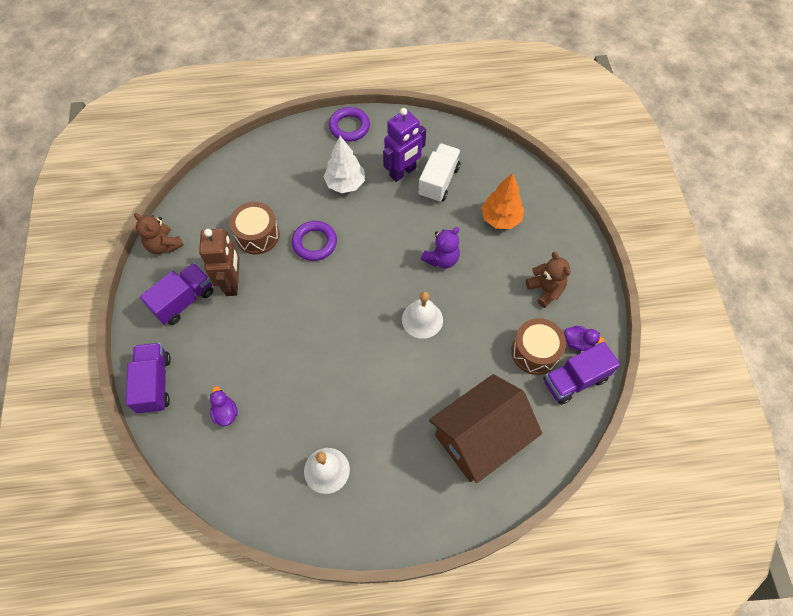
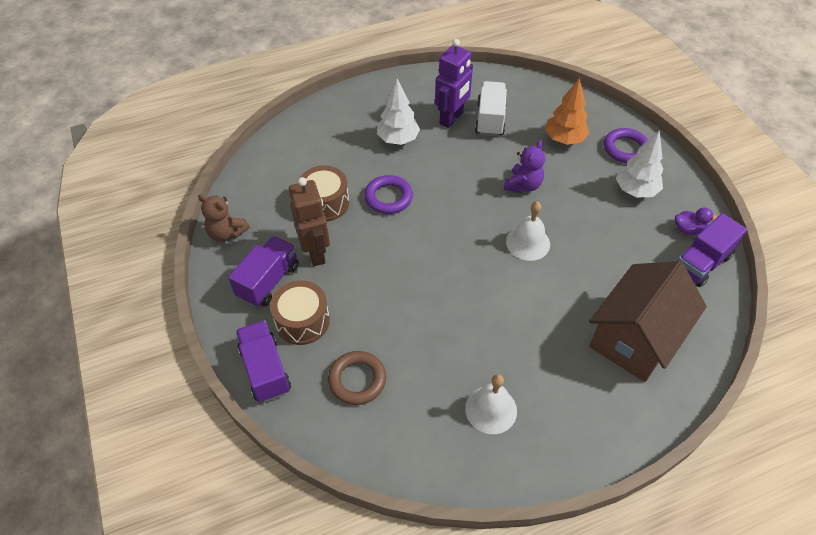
camera: 15 degrees left, 10 degrees down
purple duck [210,386,238,426] -> brown ring [328,351,386,405]
purple ring [329,107,370,141] -> purple ring moved to [604,128,648,163]
brown drum [511,318,566,375] -> brown drum moved to [270,280,330,345]
brown teddy bear [526,252,571,308] -> white tree [616,130,663,197]

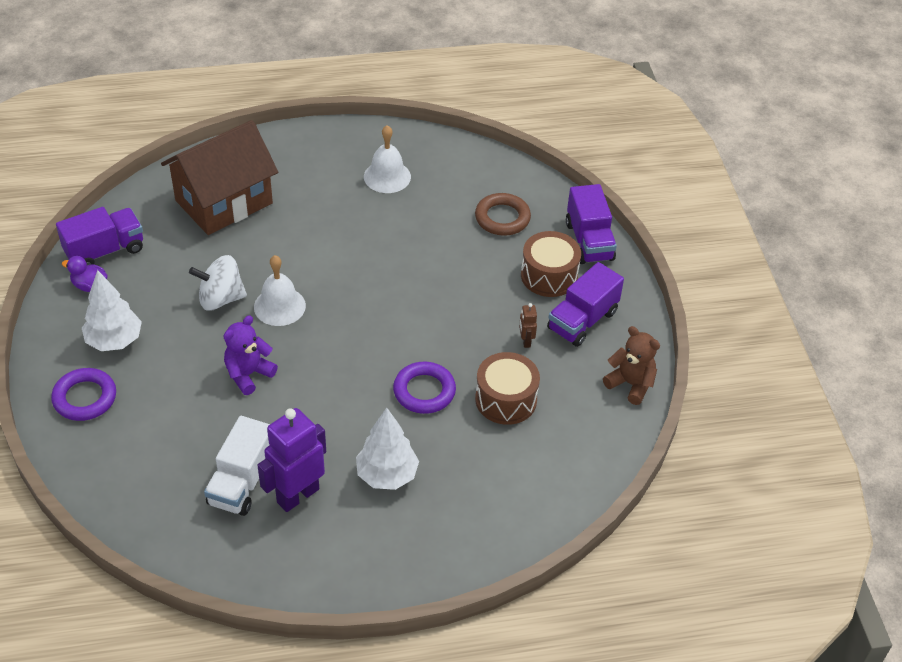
camera: 170 degrees left, 5 degrees down
brown robot [289,177,330,266] -> brown robot [519,303,537,348], size x0.44
orange tree [545,78,589,145] -> none
none -> white spinning top [189,255,247,311]

